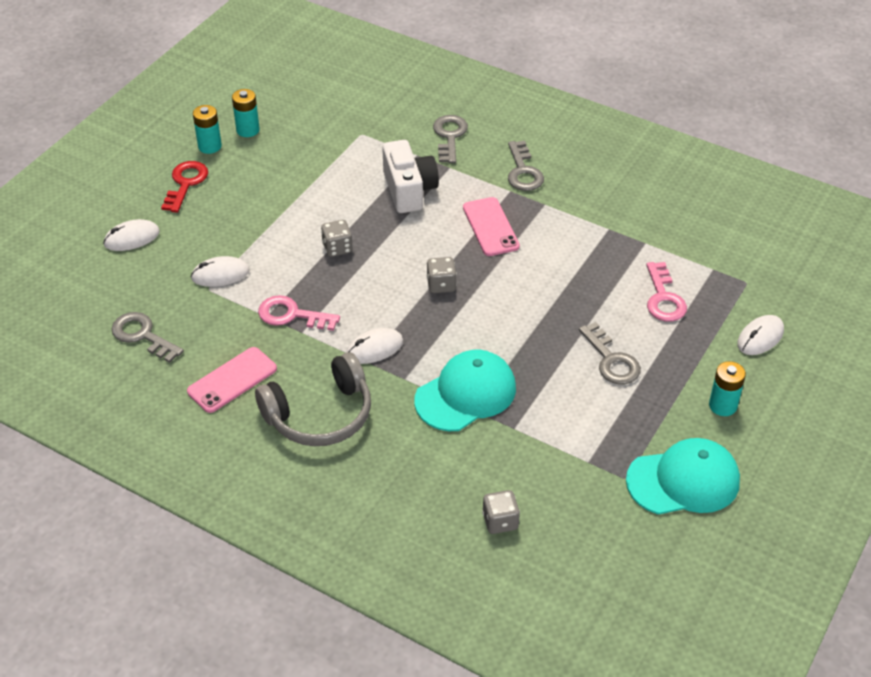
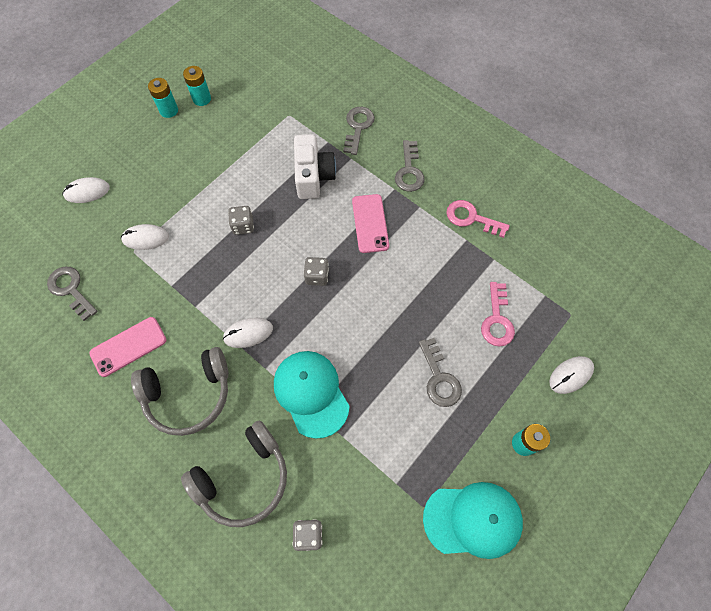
camera: 10 degrees right, 20 degrees up
red key [161,161,208,213] -> none
pink key [258,295,340,331] -> pink key moved to [446,200,510,238]
turquoise cap [414,350,516,431] -> turquoise cap turned 90 degrees counterclockwise [274,351,350,439]
none -> grey headphones [181,420,287,527]

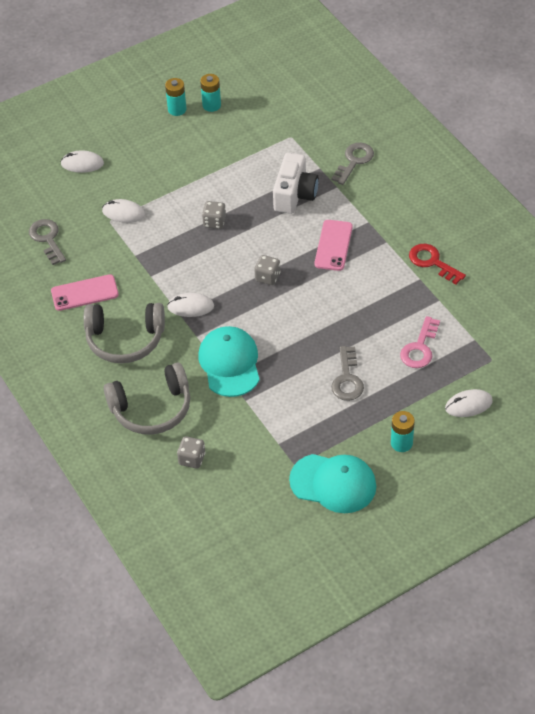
camera: 20 degrees right, 15 degrees down
grey key [395,140,425,192] -> none
pink key [446,200,510,238] -> red key [409,244,466,284]

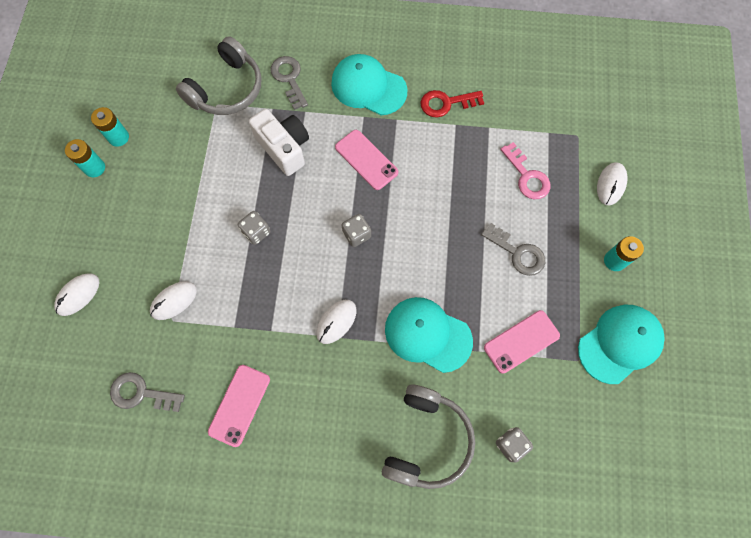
camera: 55 degrees left, 20 degrees up
grey headphones [84,303,165,363] -> grey headphones moved to [176,36,262,115]
none -> turquoise cap [331,54,407,115]
none -> pink phone [484,310,560,374]

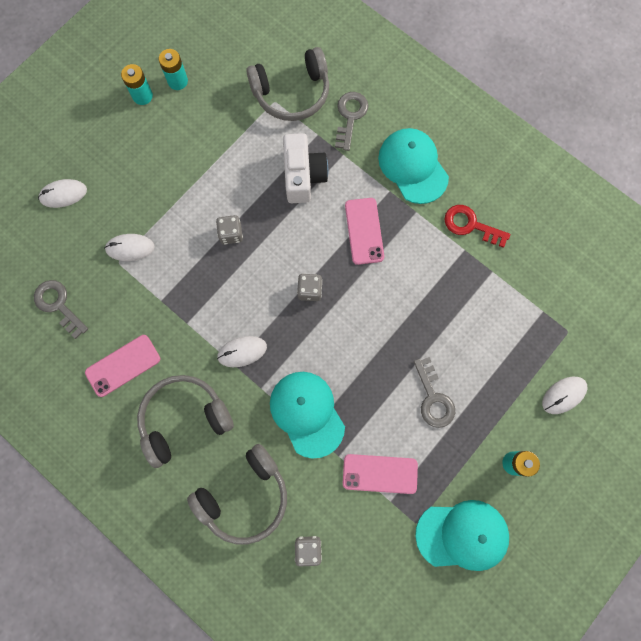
camera: 35 degrees right, 5 degrees up
pink key [500,142,550,199] -> none
none -> grey headphones [137,375,234,468]

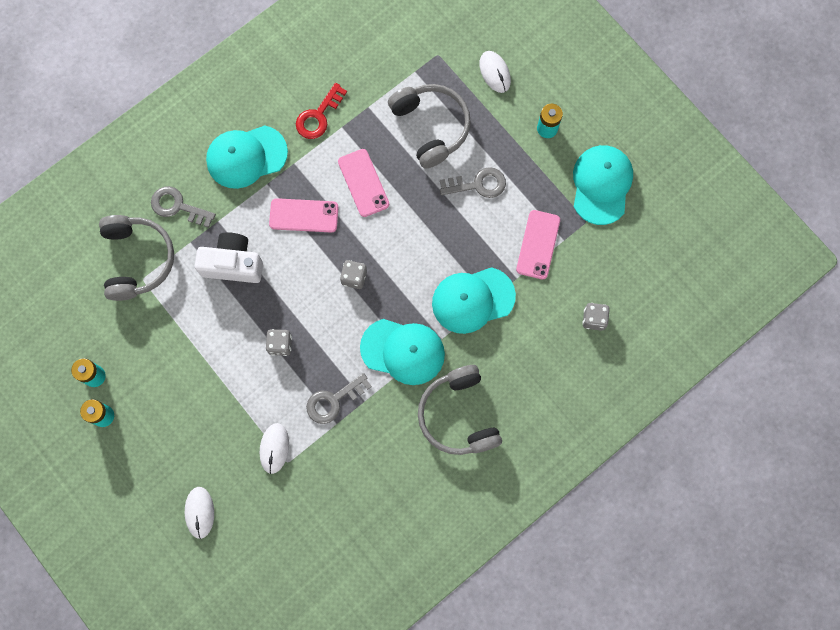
camera: 80 degrees left, 0 degrees up
grey key [34,280,88,339] -> grey key moved to [306,373,372,424]
pink phone [85,335,160,397] -> pink phone moved to [338,149,389,217]
grey headphones [187,444,287,544] -> grey headphones moved to [388,84,471,168]
white mouse [217,336,267,367] -> turquoise cap [360,319,445,385]

